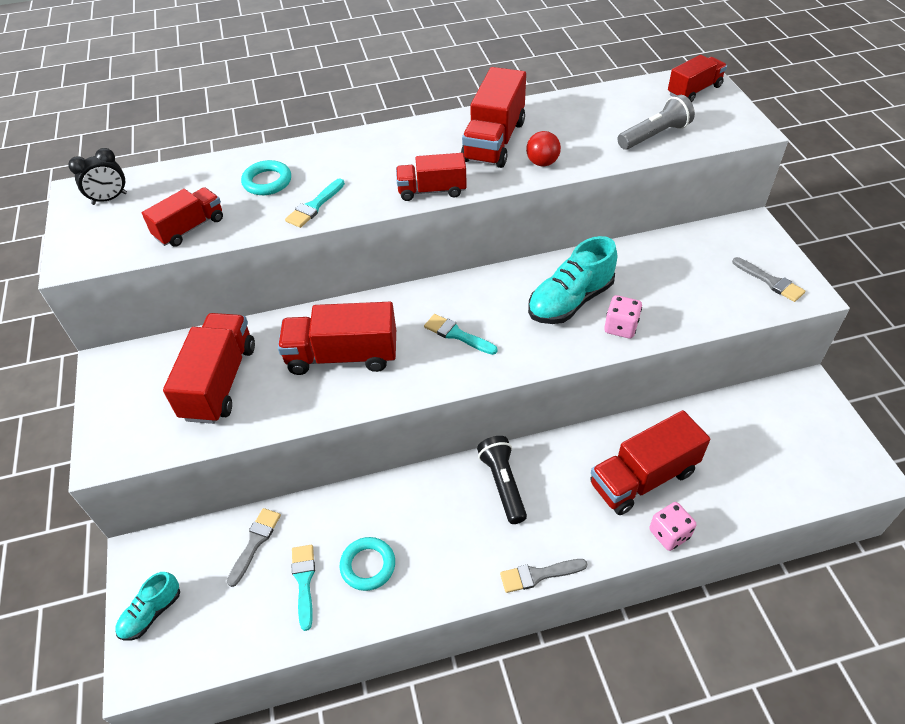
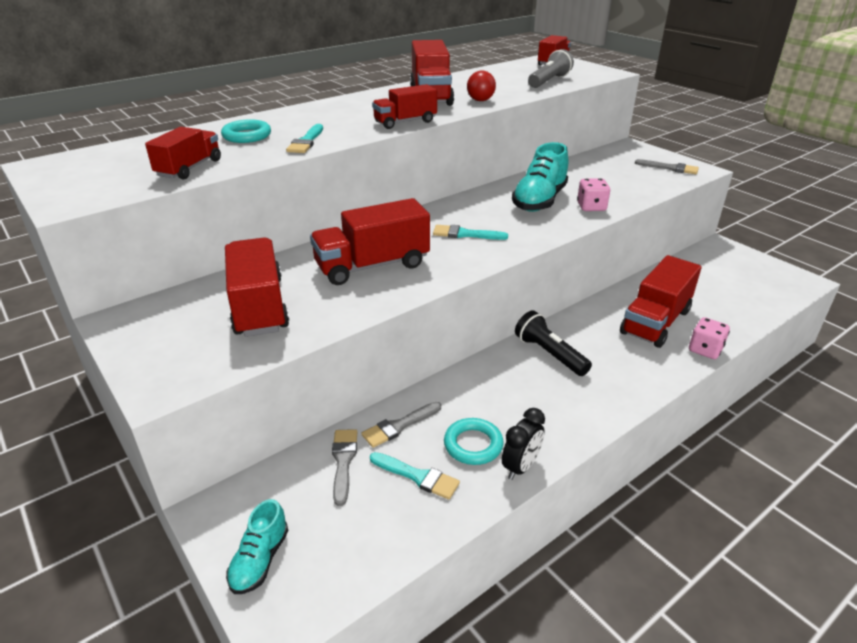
camera: 25 degrees left, 15 degrees down
black clock [68,148,127,205] -> black clock moved to [502,408,545,480]
turquoise brush [292,545,315,631] -> turquoise brush turned 150 degrees clockwise [370,452,460,500]
grey brush [500,559,587,593] -> grey brush moved to [361,402,441,448]

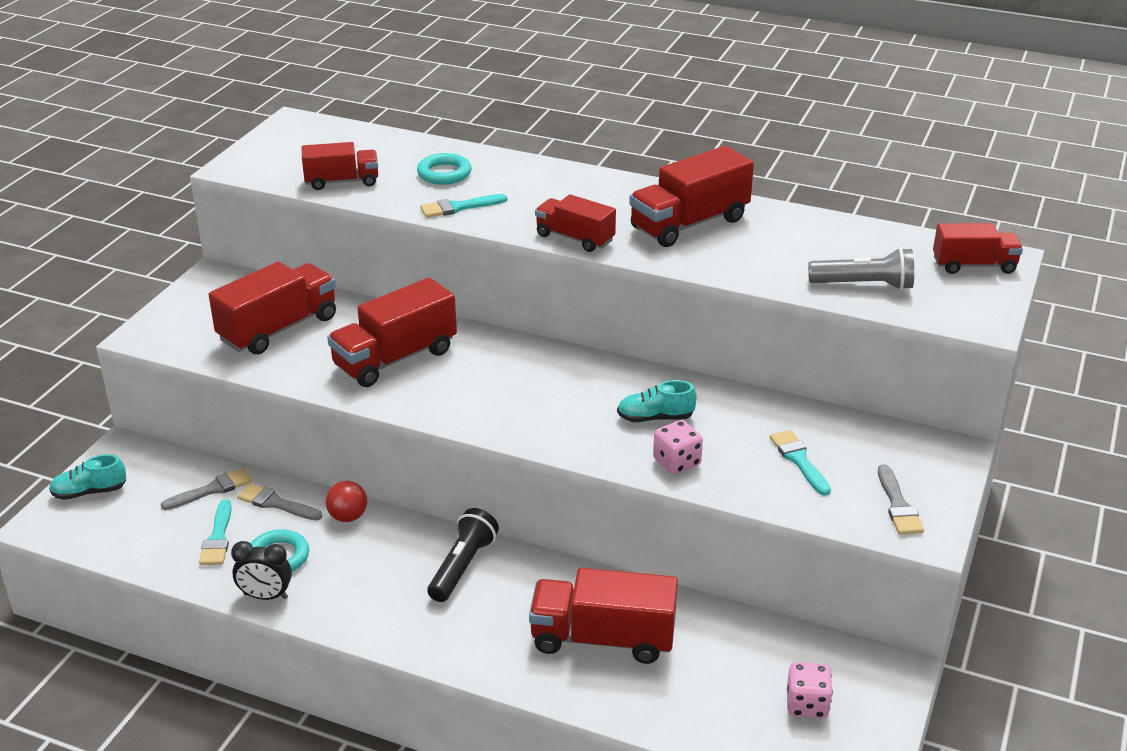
camera: 60 degrees right, 0 degrees up
red truck [310,198,430,285] -> red truck turned 75 degrees counterclockwise [327,277,457,387]
turquoise brush [433,225,508,240] -> turquoise brush moved to [770,430,831,496]
red ball [467,70,496,101] -> red ball moved to [326,481,367,522]
turquoise shoe [512,142,568,212] -> turquoise shoe [617,380,697,422], size x0.58
pink dice [689,317,730,359] -> pink dice moved to [787,662,833,719]

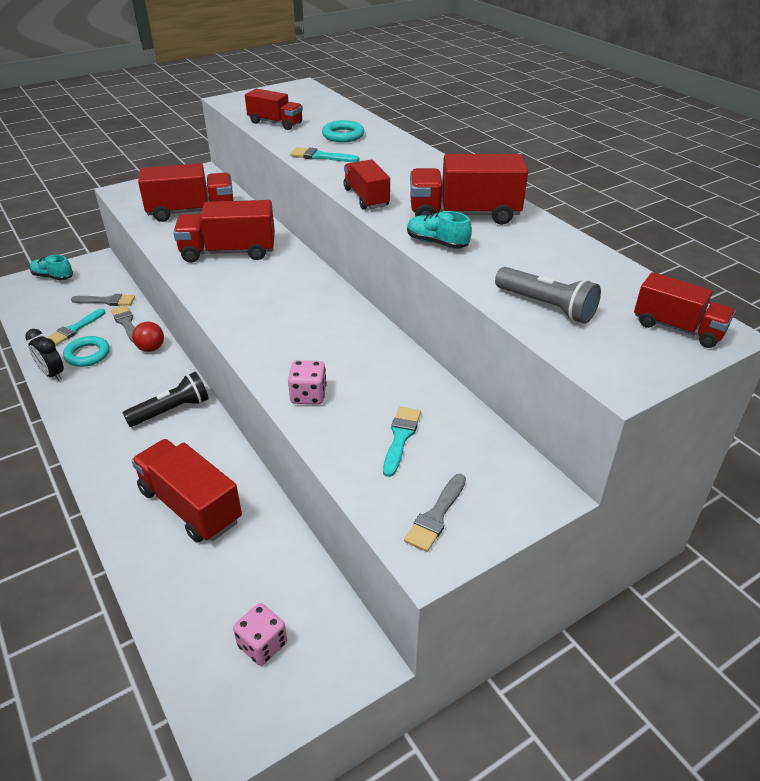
camera: 35 degrees right, 5 degrees up
turquoise shoe [617,380,697,422] -> turquoise shoe moved to [407,211,472,249]

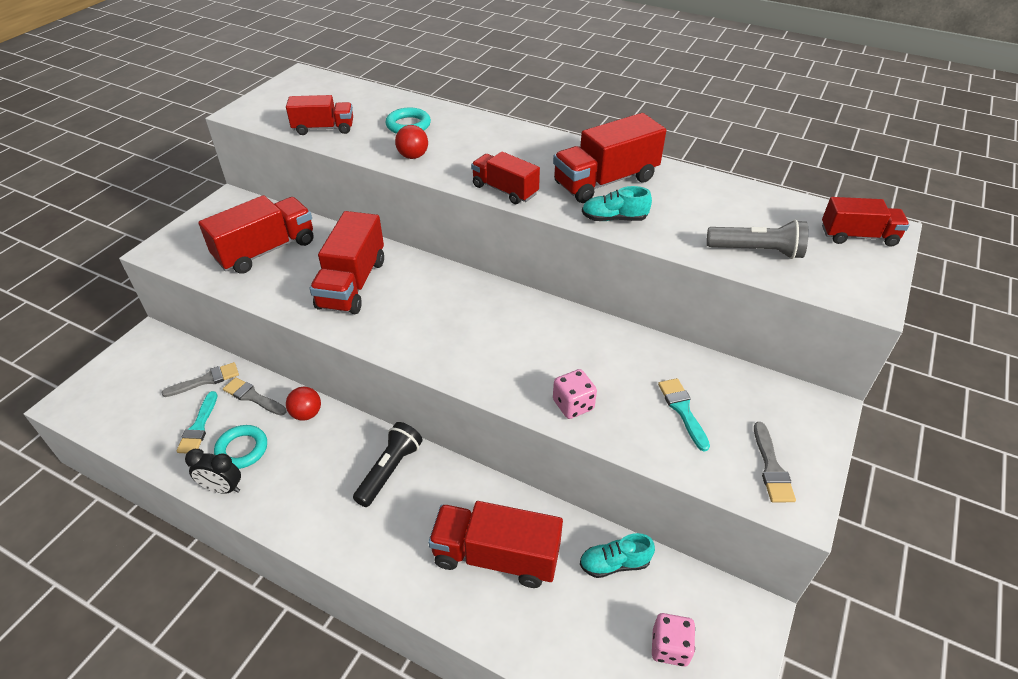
camera: 30 degrees left, 5 degrees up
turquoise shoe [30,255,73,280] -> turquoise shoe moved to [580,533,655,578]
red truck [173,200,275,263] -> red truck turned 45 degrees counterclockwise [310,211,384,314]
turquoise brush [290,147,359,162] -> red ball [395,125,428,159]

